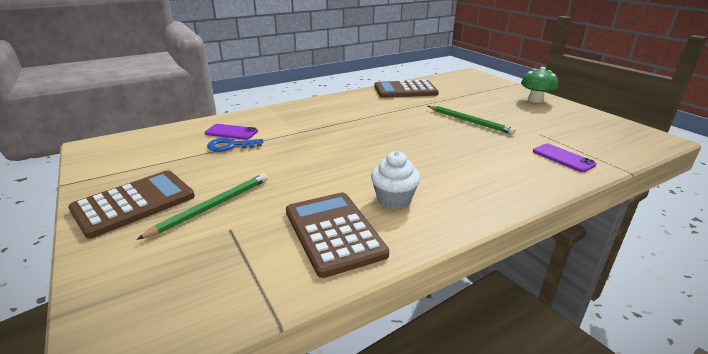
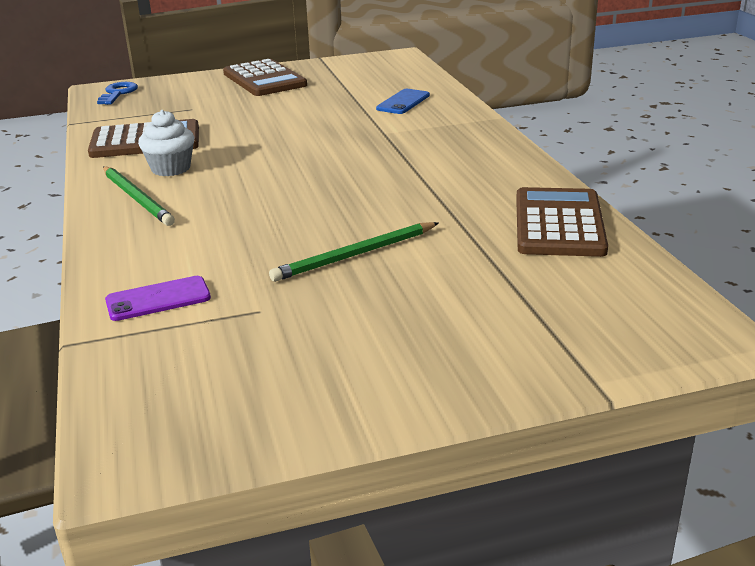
camera: 105 degrees right, 0 degrees up
green pencil [136,174,267,240] -> green pencil moved to [103,166,175,226]
purple phone [205,124,258,140] -> blue phone [376,89,430,114]
blue key [207,138,263,152] -> blue key moved to [97,82,138,105]
green mushroom [521,67,558,103] -> none

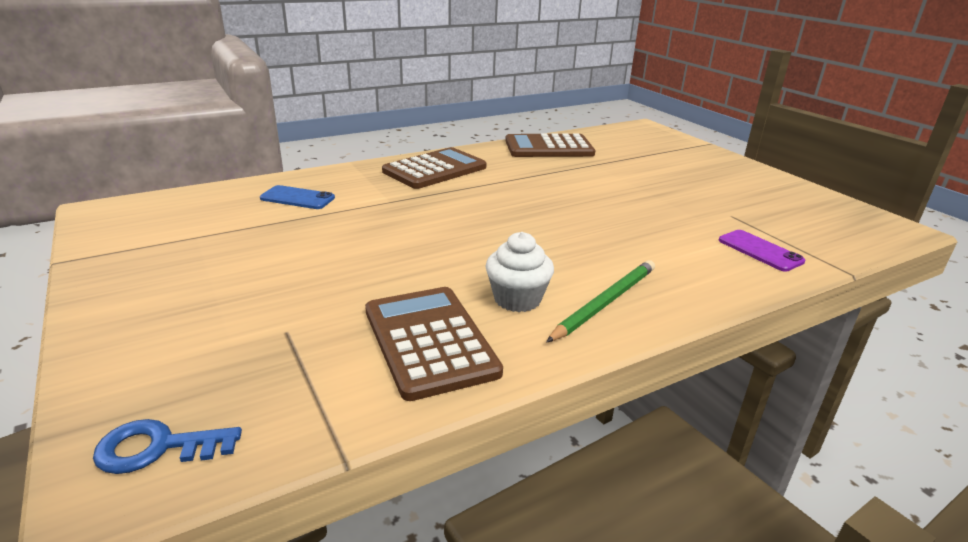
camera: 105 degrees left, 0 degrees up
brown calculator [223,59,307,96] -> brown calculator moved to [382,147,486,189]
green pencil [269,222,439,282] -> none

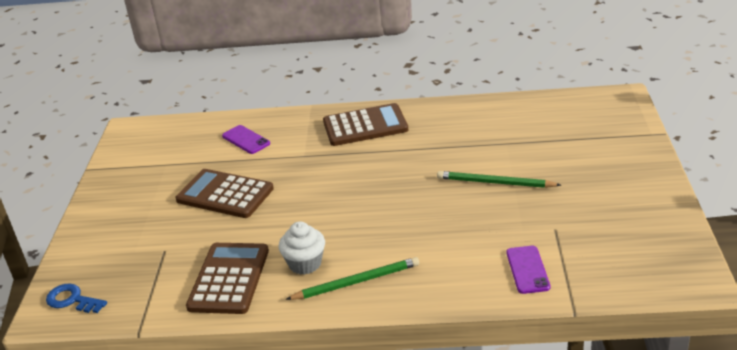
camera: 35 degrees right, 5 degrees up
blue phone [260,185,335,209] -> purple phone [222,125,270,154]
brown calculator [505,133,595,157] -> brown calculator moved to [175,169,274,218]
none -> green pencil [437,171,561,188]

